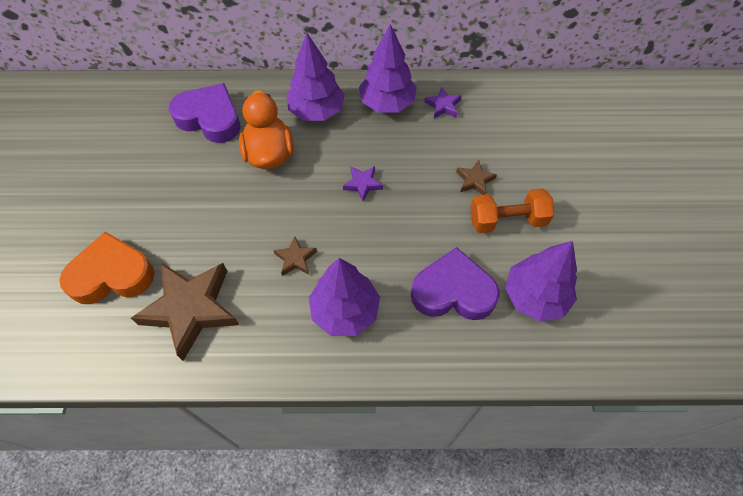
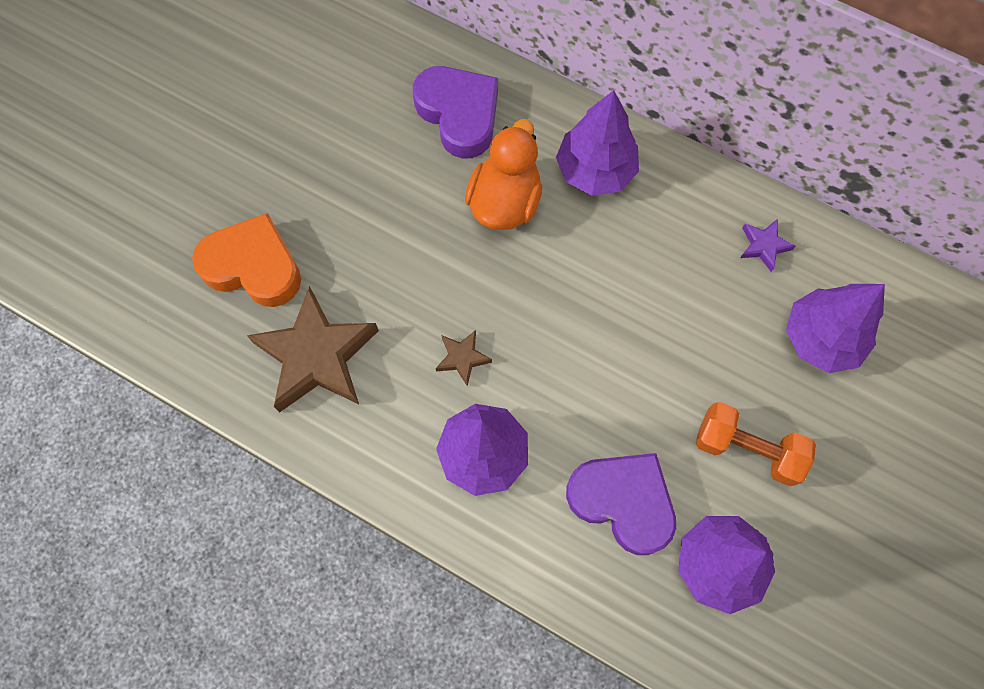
camera: 30 degrees right, 10 degrees up
purple star [343,166,383,202] -> none
purple tree [359,24,417,113] -> purple tree moved to [786,284,885,373]
brown star [456,160,497,195] -> none

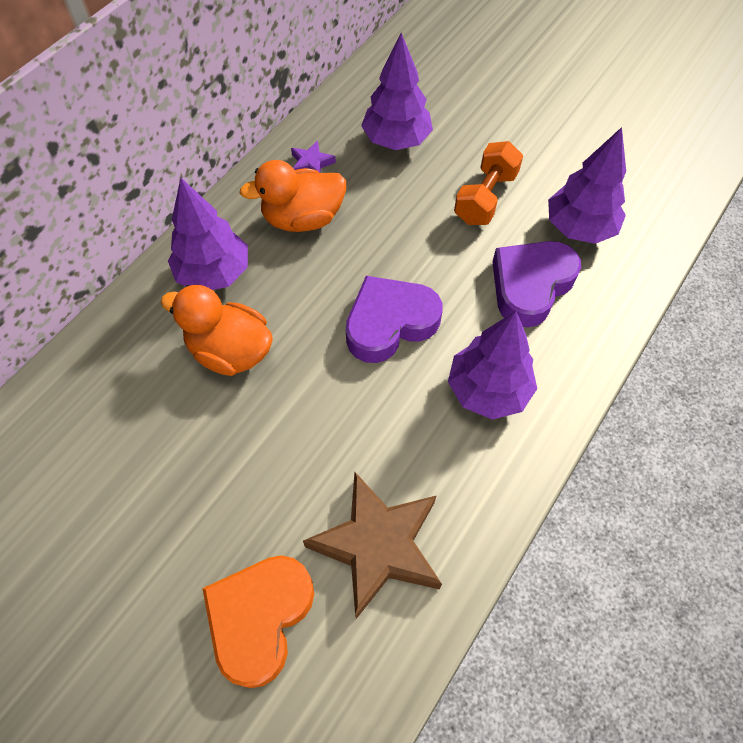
camera: 85 degrees left, 10 degrees down
purple heart [413,66,498,159] -> purple heart moved to [346,276,442,363]
brown star [436,330,492,386] -> none
none -> orange duck [239,160,346,232]

